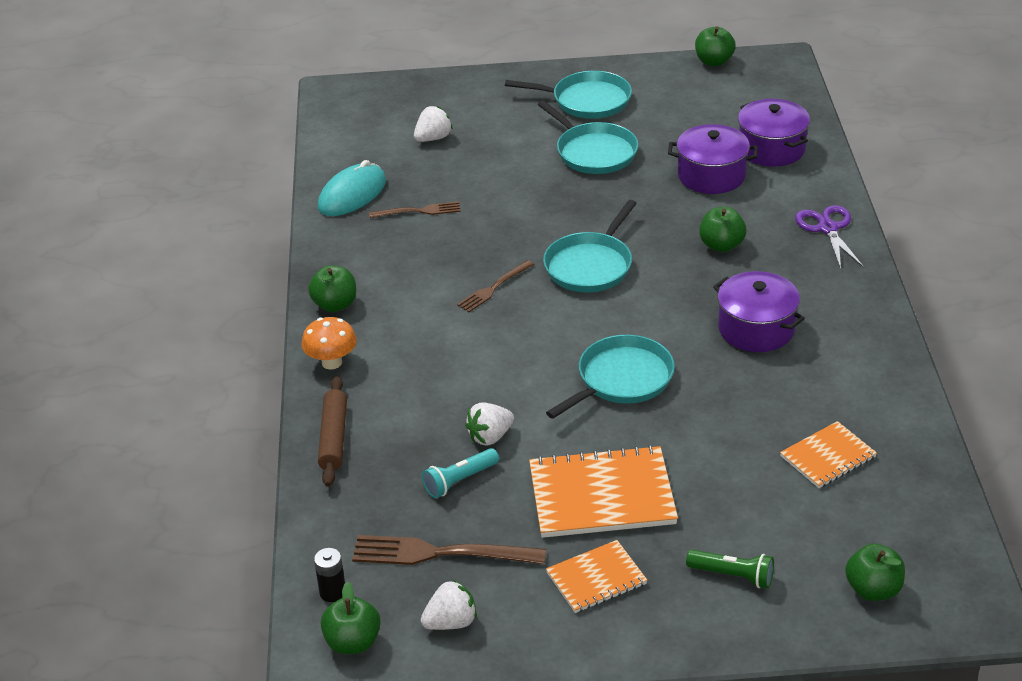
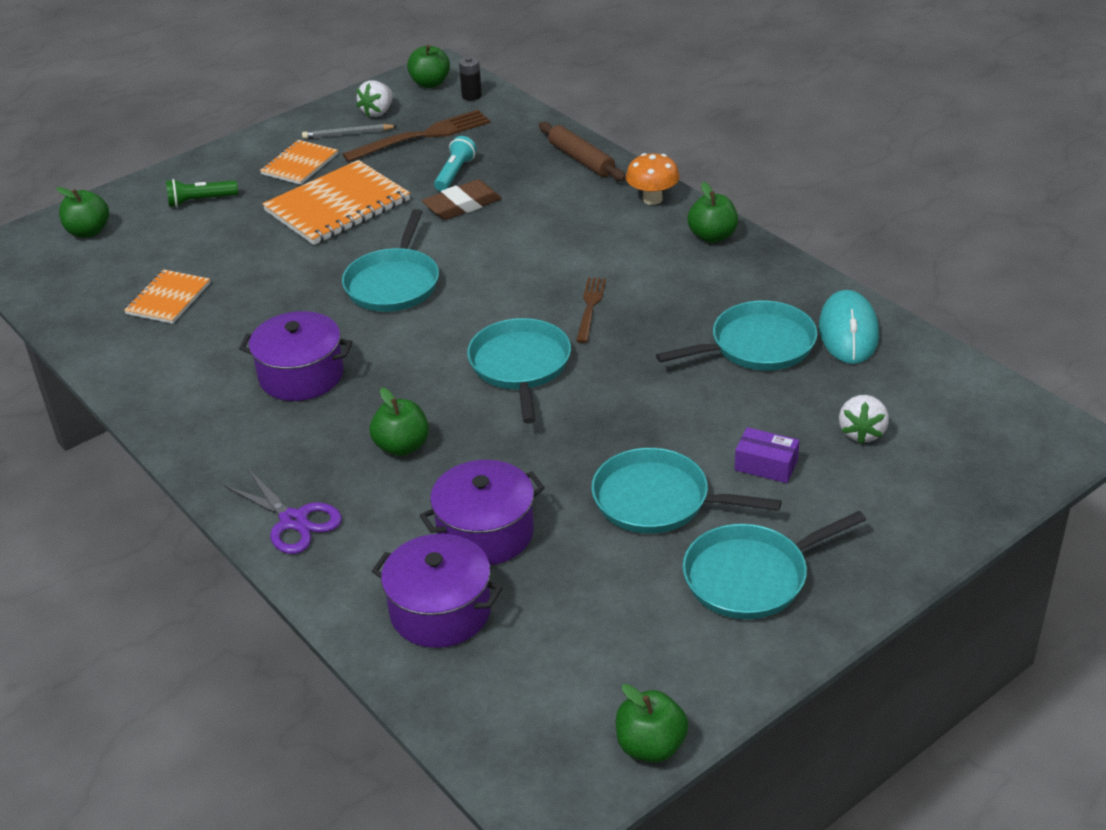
camera: 145 degrees right, 0 degrees up
brown fork [369,201,461,218] -> turquoise pan [656,301,817,371]
white strawberry [465,402,514,446] -> brown eraser [422,179,502,220]
none -> grey pencil [302,124,397,139]
none -> purple box [735,427,799,483]

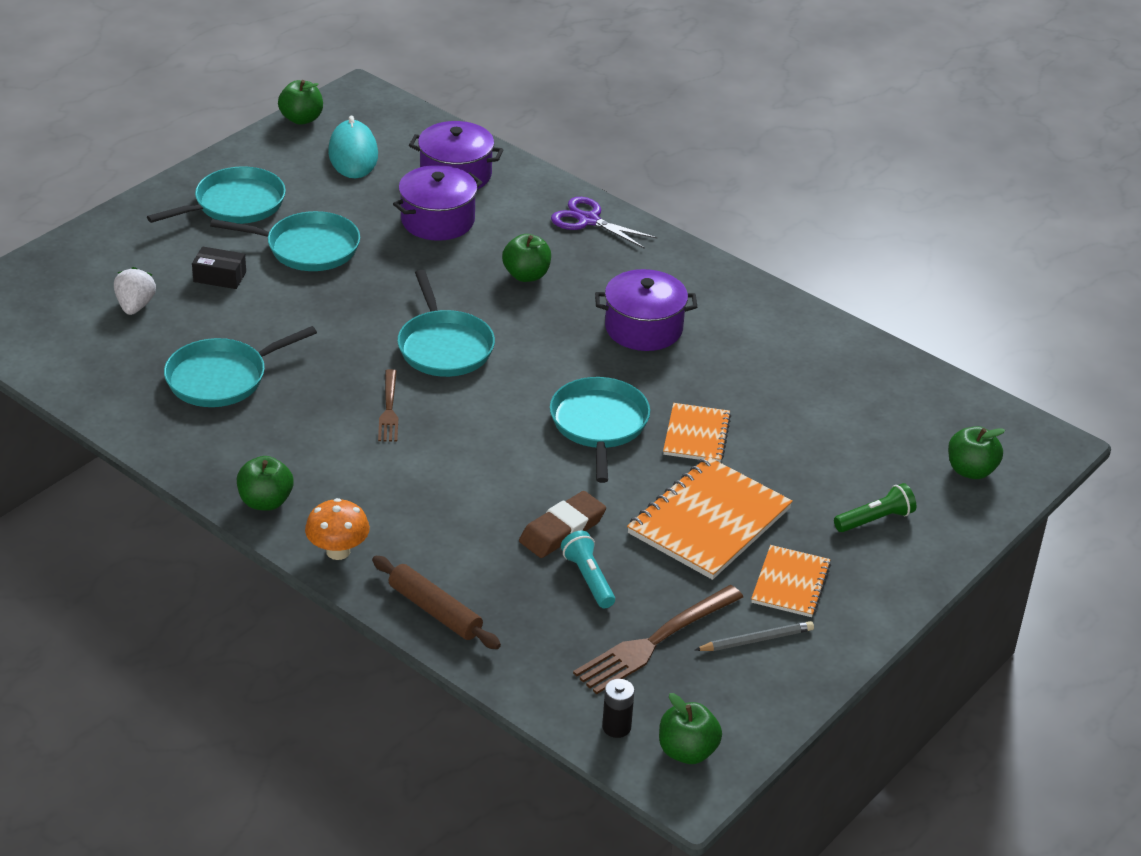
camera: 165 degrees right, 0 degrees up
orange notebook [124,269,210,324] -> orange notebook moved to [663,403,731,462]
white strawberry [356,80,393,117] -> none
turquoise flashlight [434,136,477,191] -> turquoise flashlight turned 150 degrees clockwise [561,531,615,608]
purple box [735,427,799,483] -> black box [192,247,246,289]
turquoise mouse [819,290,879,364] -> turquoise mouse moved to [328,116,378,178]

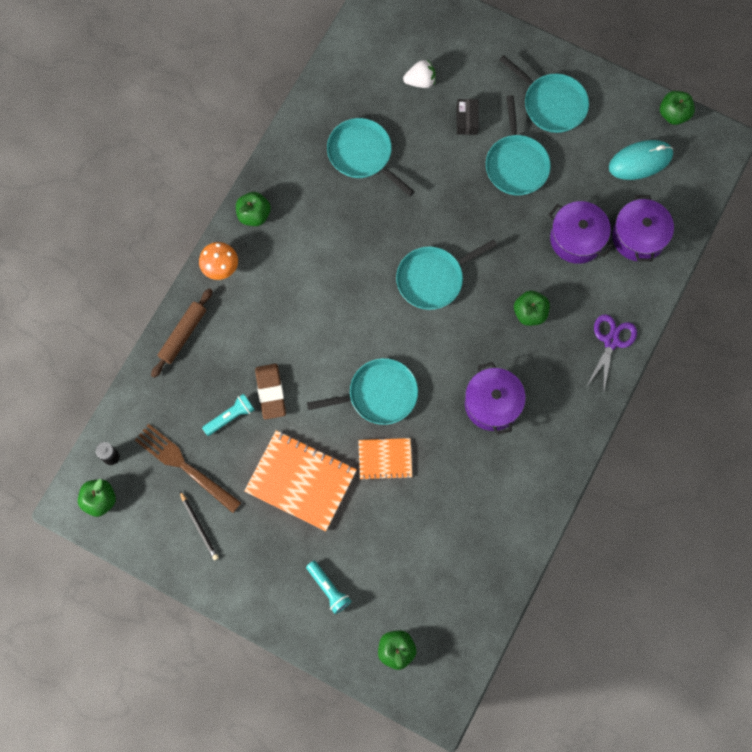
camera: 80 degrees right, 35 degrees up
brown fork [378,369,398,442] -> none
brown eraser [519,491,606,558] -> brown eraser turned 45 degrees clockwise [255,364,286,420]
grey pencil [695,621,814,651] -> black pencil [180,491,219,560]
orange notebook [751,545,831,617] -> none
green flashlight [834,483,916,532] -> turquoise flashlight [306,561,351,614]

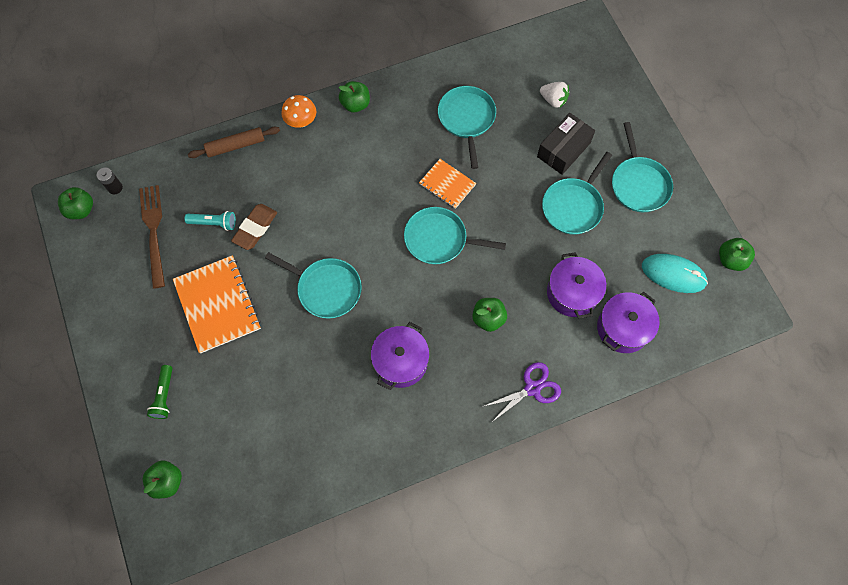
camera: 40 degrees right, 5 degrees down
black pencil [180,491,219,560] -> none
turquoise flashlight [306,561,351,614] -> green flashlight [147,365,173,419]
orange notebook [358,438,412,481] -> orange notebook moved to [419,159,476,209]
black box [457,99,479,135] -> black box [537,113,595,175], size x1.66

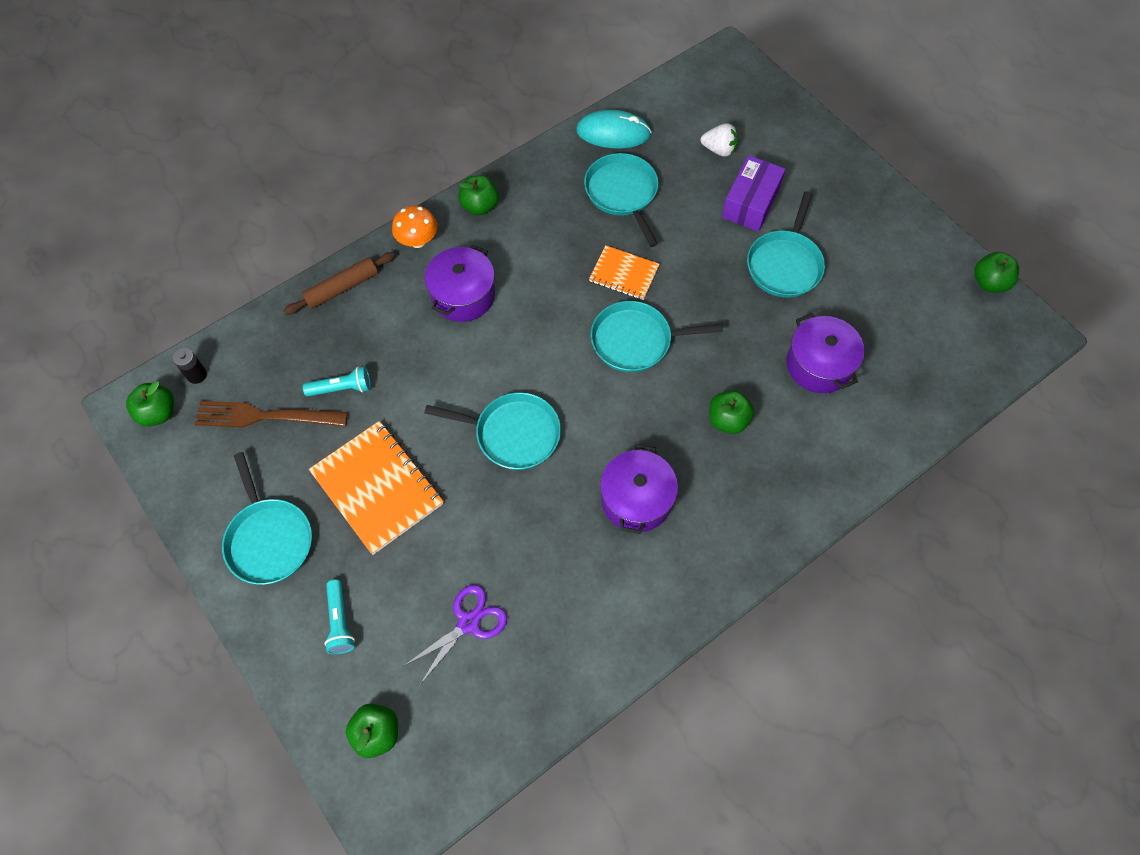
camera: 15 degrees left, 5 degrees down
brown fork [139,185,165,289] -> brown fork turned 60 degrees counterclockwise [195,401,348,428]
green flashlight [147,365,173,419] -> turquoise flashlight [324,579,355,654]
brown eraser [231,204,277,250] -> none
purple scissors [482,362,561,423] -> purple scissors moved to [404,584,507,685]
black box [537,113,595,175] -> purple box [722,155,786,232]
purple pot [597,292,660,353] -> purple pot moved to [425,244,495,322]
turquoise pan [612,122,673,212] -> turquoise pan moved to [222,452,312,585]
turquoise mouse [642,254,708,293] -> turquoise mouse moved to [576,110,652,149]

